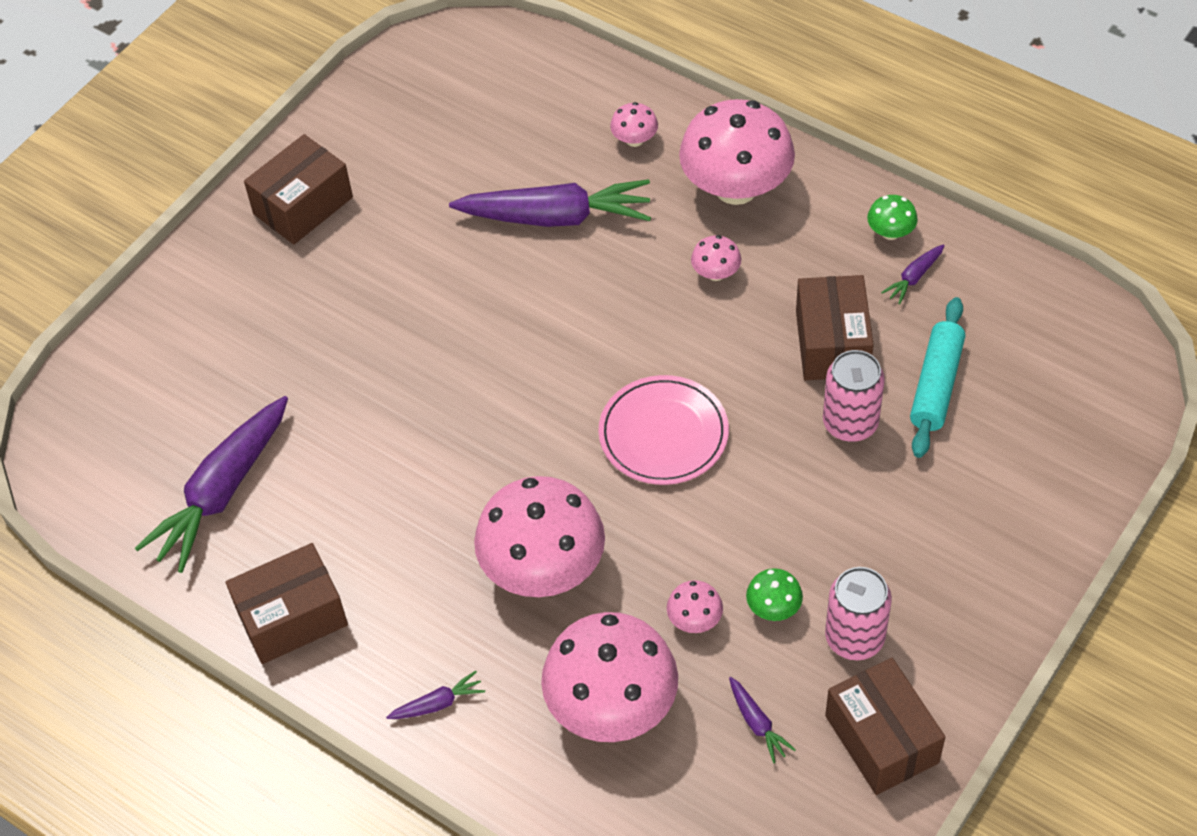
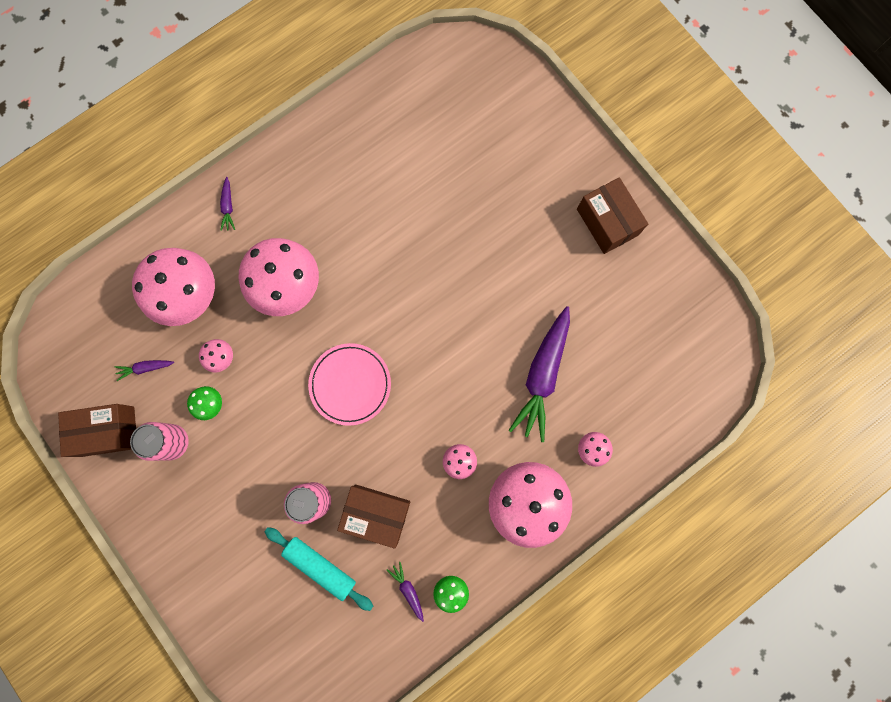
camera: 105 degrees right, 25 degrees up
purple carrot [135,396,288,573] -> none
brown box [225,543,348,664] -> none

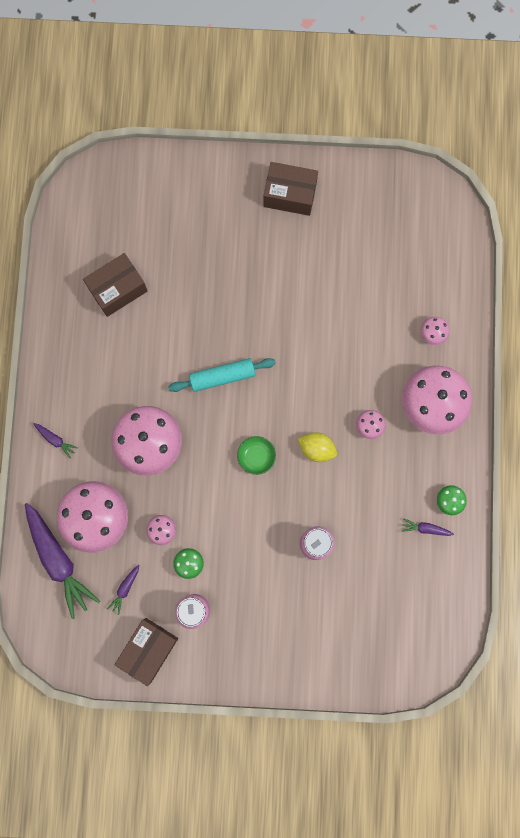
camera: 50 degrees left, 0 degrees up
turquoise rolling pin [265,527,373,611] -> turquoise rolling pin moved to [168,358,276,392]
pink plate [308,343,391,426] -> green bowl [237,436,276,475]
brown box [337,485,410,549] -> brown box moved to [83,253,147,317]
purple carrot [509,306,570,442] -> purple carrot moved to [25,503,100,619]
none -> yellow lemon [298,432,337,462]

